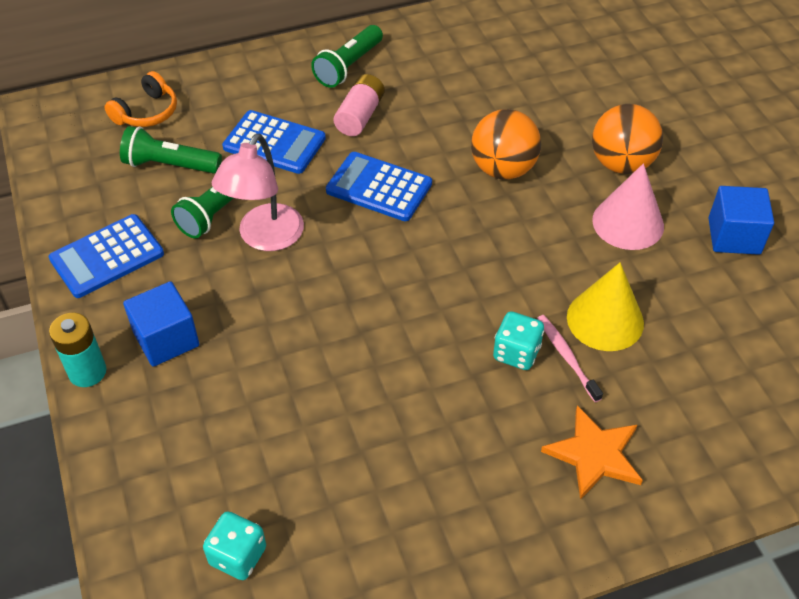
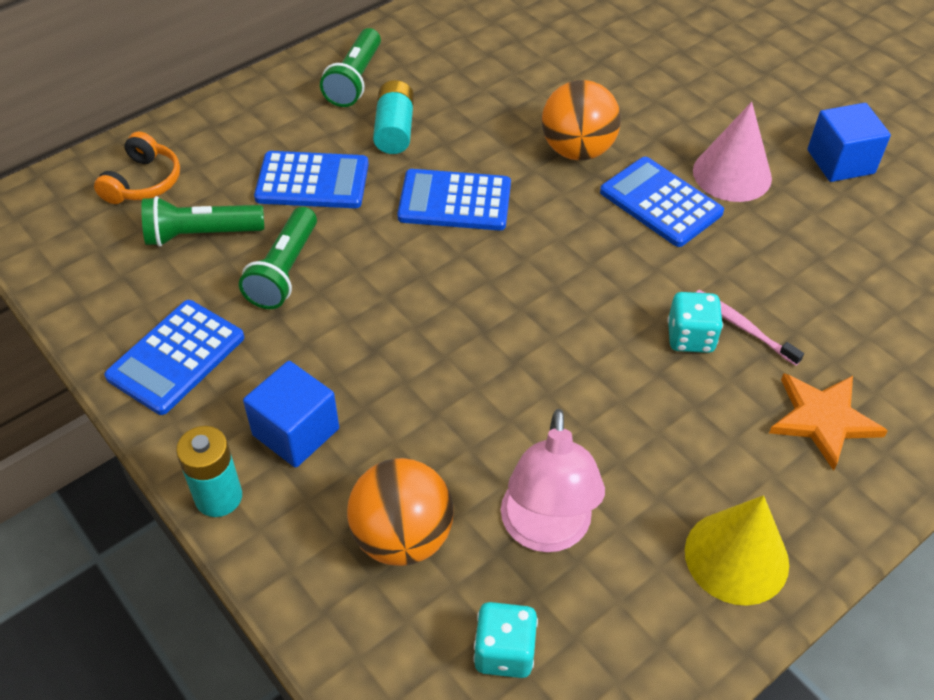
camera: 20 degrees left, 0 degrees up
pink lamp [212,134,304,251] -> pink lamp moved to [501,409,605,552]
pink battery [334,74,384,136] -> turquoise battery [373,80,414,154]
yellow cone [567,262,644,351] -> yellow cone moved to [685,495,789,606]
orange ball [592,104,663,174] -> orange ball moved to [347,458,453,566]
none -> blue calculator [600,157,724,247]

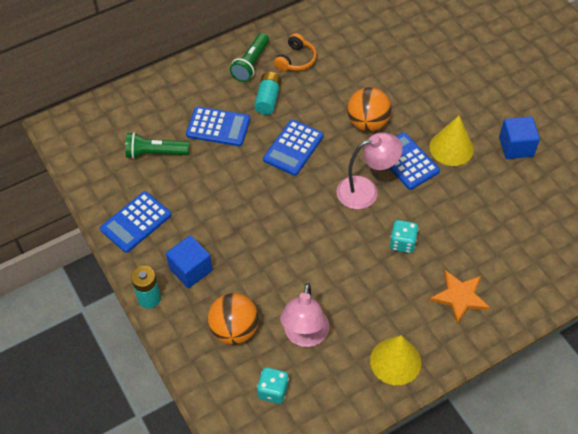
camera: 10 degrees right, 5 degrees up
orange headphones [94,131,180,204] -> orange headphones moved to [274,33,317,71]
green flashlight [239,207,317,309] -> none
blue calculator [397,169,511,231] -> blue calculator turned 75 degrees counterclockwise [263,119,324,176]
pink cone [693,102,772,202] -> yellow cone [429,116,474,166]
pink toothbrush [696,290,804,366] -> none
none -> pink lamp [337,132,403,209]

